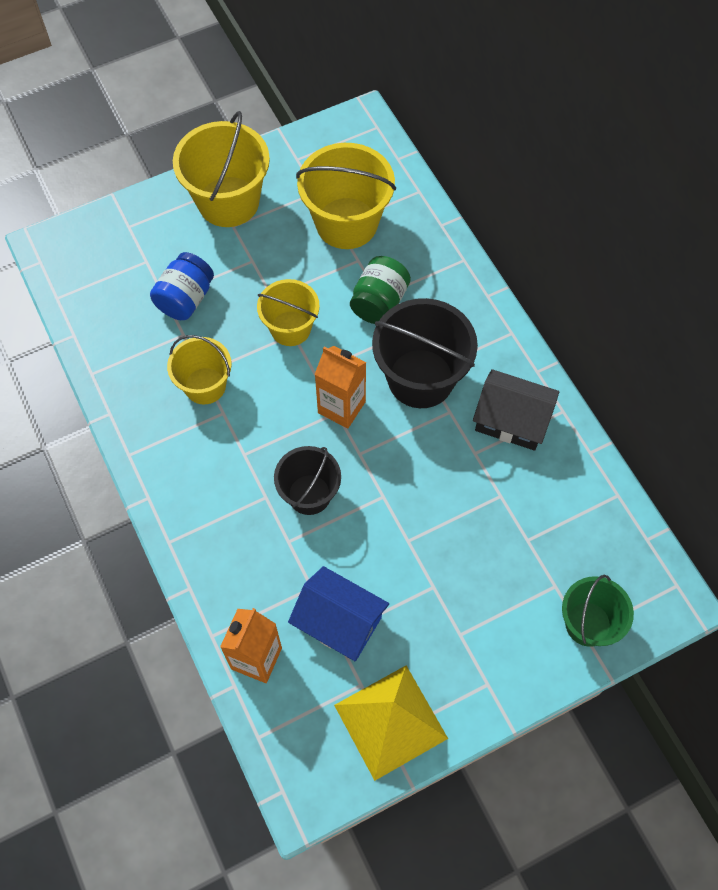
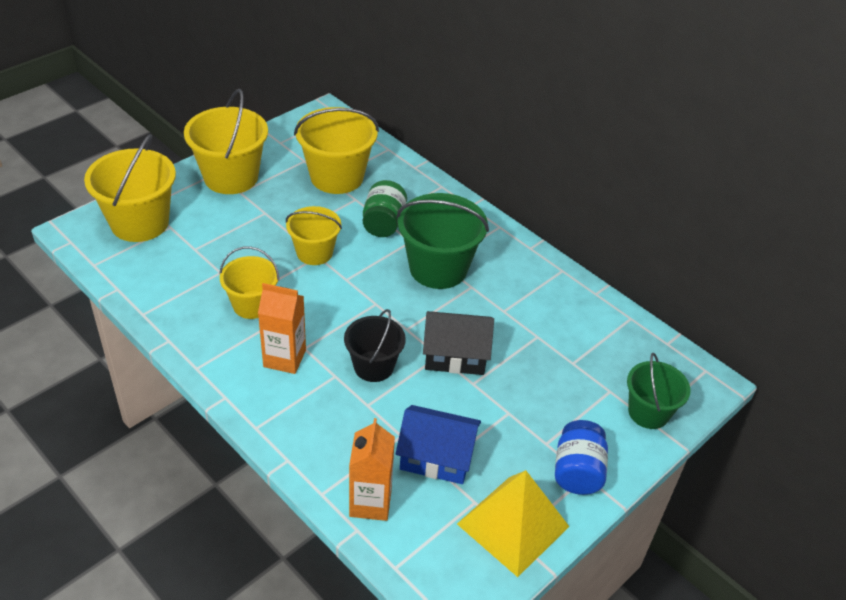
camera: 20 degrees left, 20 degrees down
blue jar [150,252,214,320] -> blue jar moved to [555,420,608,495]
orange carton [314,346,367,429] -> orange carton moved to [258,283,306,374]
black bucket [372,298,478,408] -> green bucket [397,193,489,289]
black house [473,369,559,451] -> black house moved to [423,311,494,375]
none -> yellow bucket [84,134,176,242]

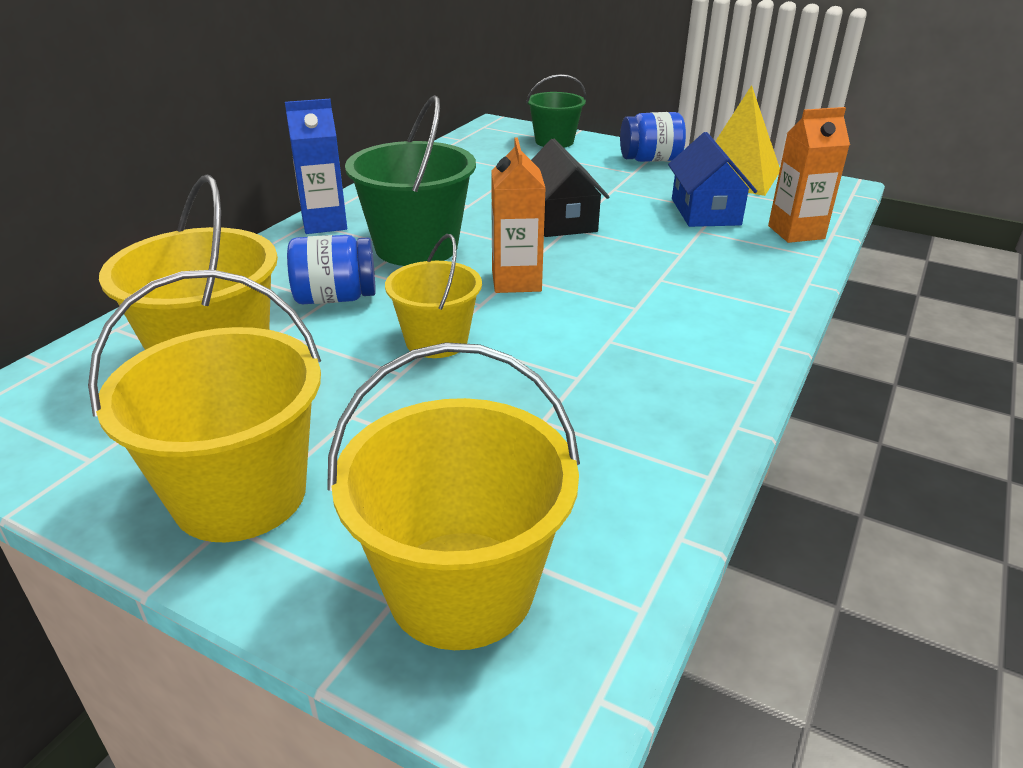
camera: 105 degrees left, 10 degrees down
yellow bucket [219,246,279,319] -> none
orange carton [258,283,306,374] -> orange carton moved to [491,137,545,293]
black bucket [344,309,406,382] -> none
green jar [363,180,407,237] -> blue jar [287,235,376,304]
none -> blue carton [285,99,347,234]

